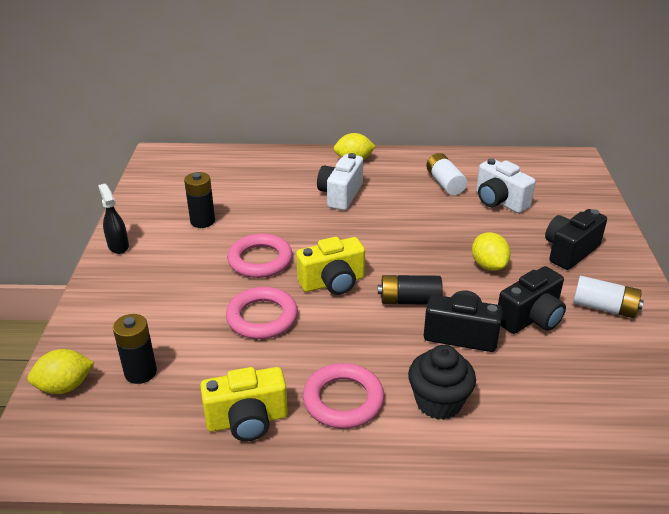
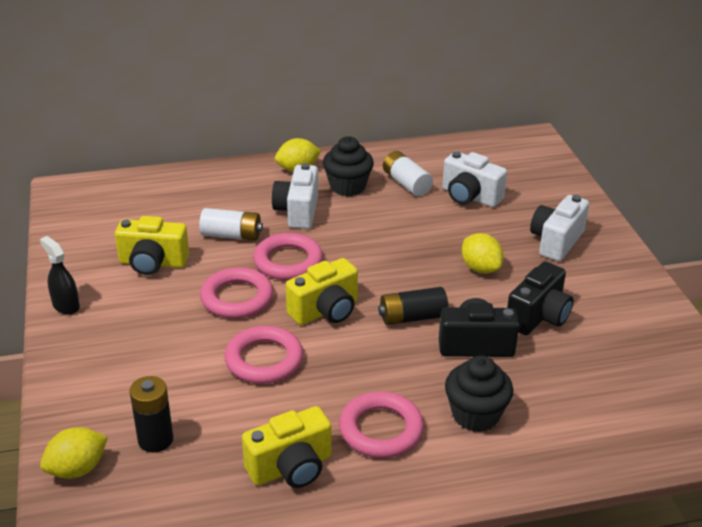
camera: 15 degrees left, 0 degrees up
black battery [184,172,215,228] -> yellow camera [115,216,189,275]
black camera [545,209,607,270] -> white camera [530,195,589,261]
white battery [573,276,644,318] -> white battery moved to [199,208,263,241]
none -> pink ring [253,233,323,280]
none -> black cupcake [323,136,374,196]

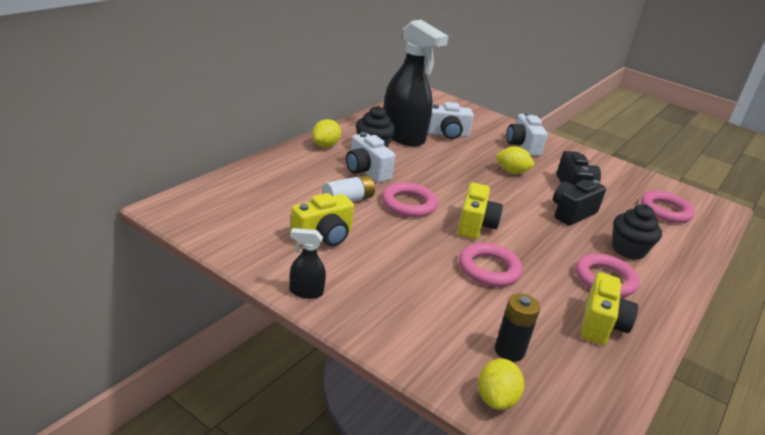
camera: 45 degrees left, 5 degrees down
pink ring [200,267,273,318] -> pink ring moved to [641,191,695,223]
black battery [378,287,448,325] -> none
white battery [383,151,433,196] -> black spray bottle [383,20,449,147]

